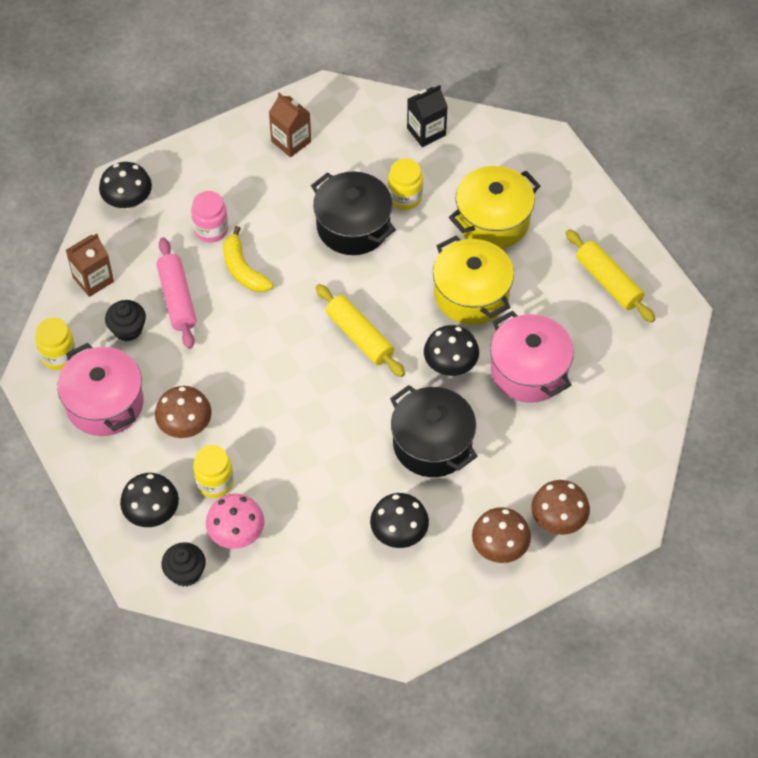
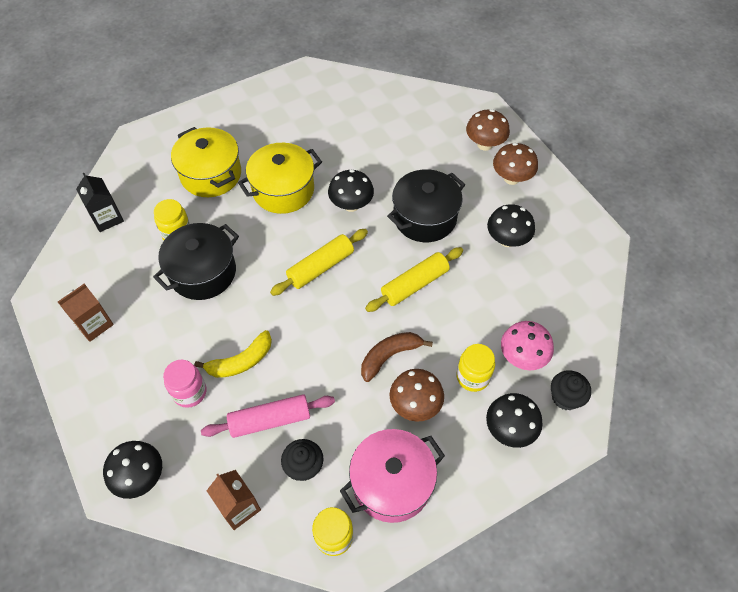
camera: 90 degrees left, 0 degrees up
pink pot [490,311,574,403] -> none
yellow rolling pin [566,229,655,323] -> yellow rolling pin moved to [365,247,463,312]
none -> brown banana [361,332,433,382]

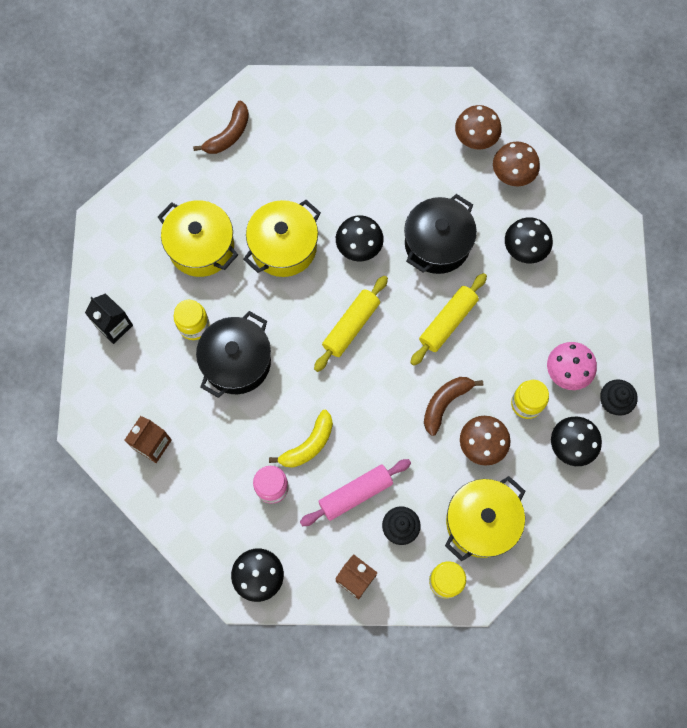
camera: 15 degrees left, 15 degrees up
pink pot [340,429,445,523] -> yellow pot [445,476,525,562]
none -> brown banana [193,101,249,154]

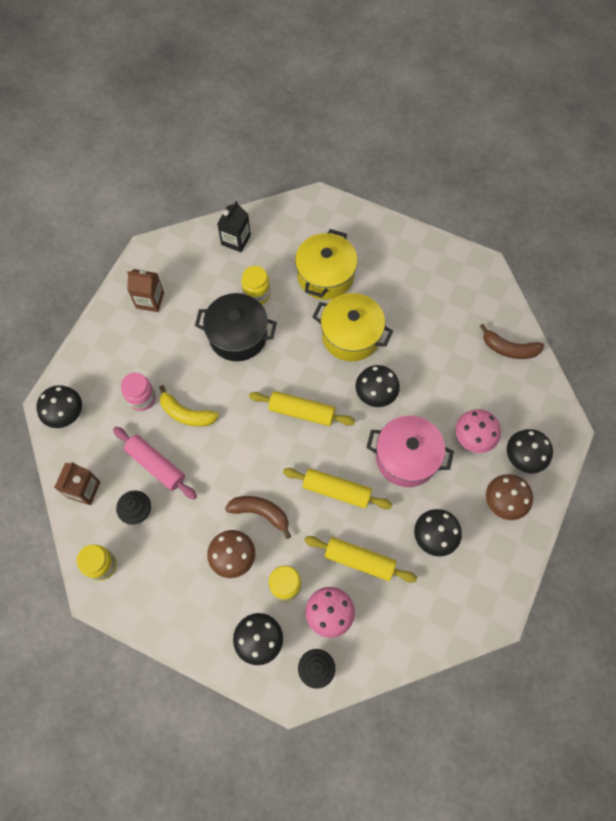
camera: 70 degrees right, 5 degrees down
brown banana [193,101,249,154] -> brown banana moved to [480,324,544,359]
black pot [404,194,477,274] -> pink pot [366,416,454,487]
yellow pot [445,476,525,562] -> none
brown mushroom [455,105,502,150] -> black mushroom [507,429,553,473]
none -> yellow rolling pin [304,536,417,583]
none -> pink mushroom [455,409,501,453]

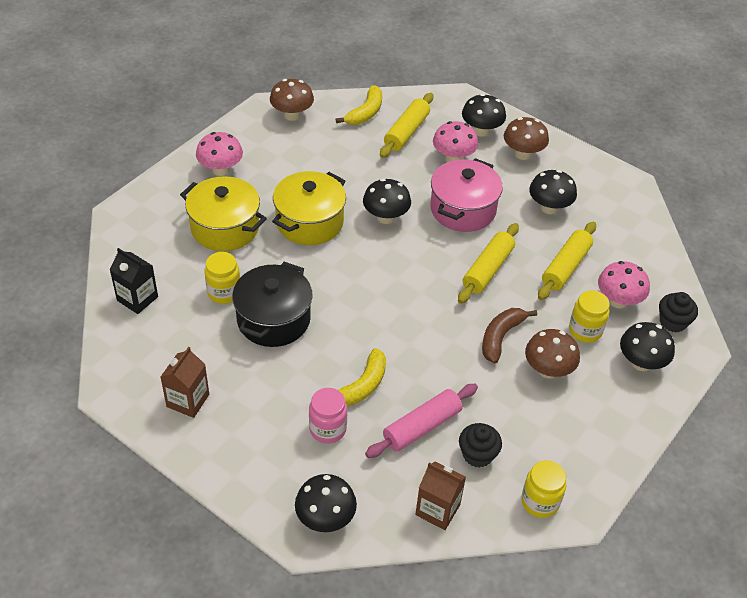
camera: 80 degrees left, 20 degrees down
yellow rolling pin [249,391,355,426] -> yellow rolling pin moved to [380,93,433,158]
brown banana [480,324,544,359] -> yellow banana [336,85,382,125]
none -> pink mushroom [196,132,243,176]
none -> brown mushroom [270,79,314,121]

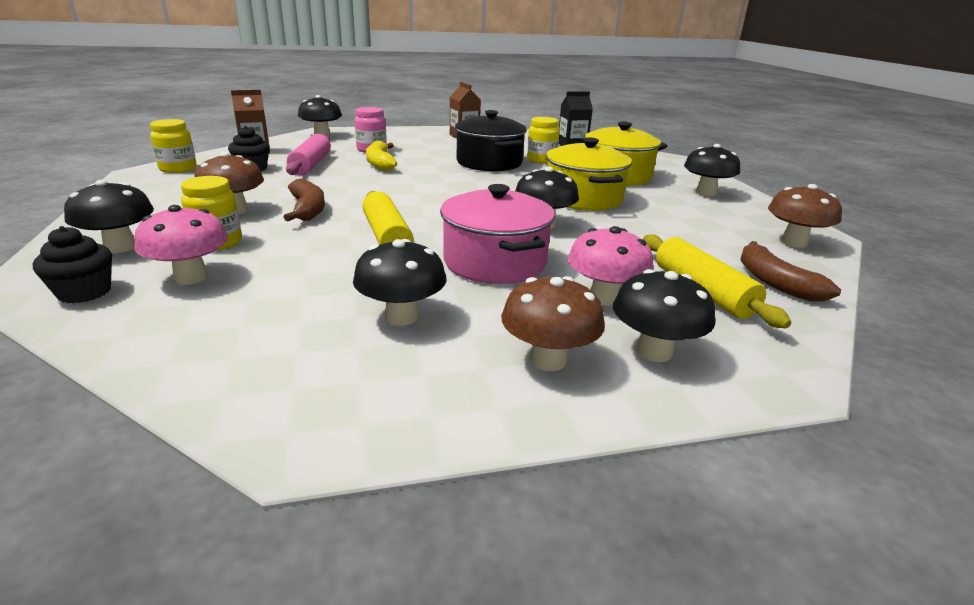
camera: 130 degrees right, 20 degrees down
pink mushroom [196,132,243,176] -> black mushroom [684,144,740,196]
yellow banana [336,85,382,125] -> brown banana [740,241,841,302]
yellow rolling pin [538,222,596,300] -> none

